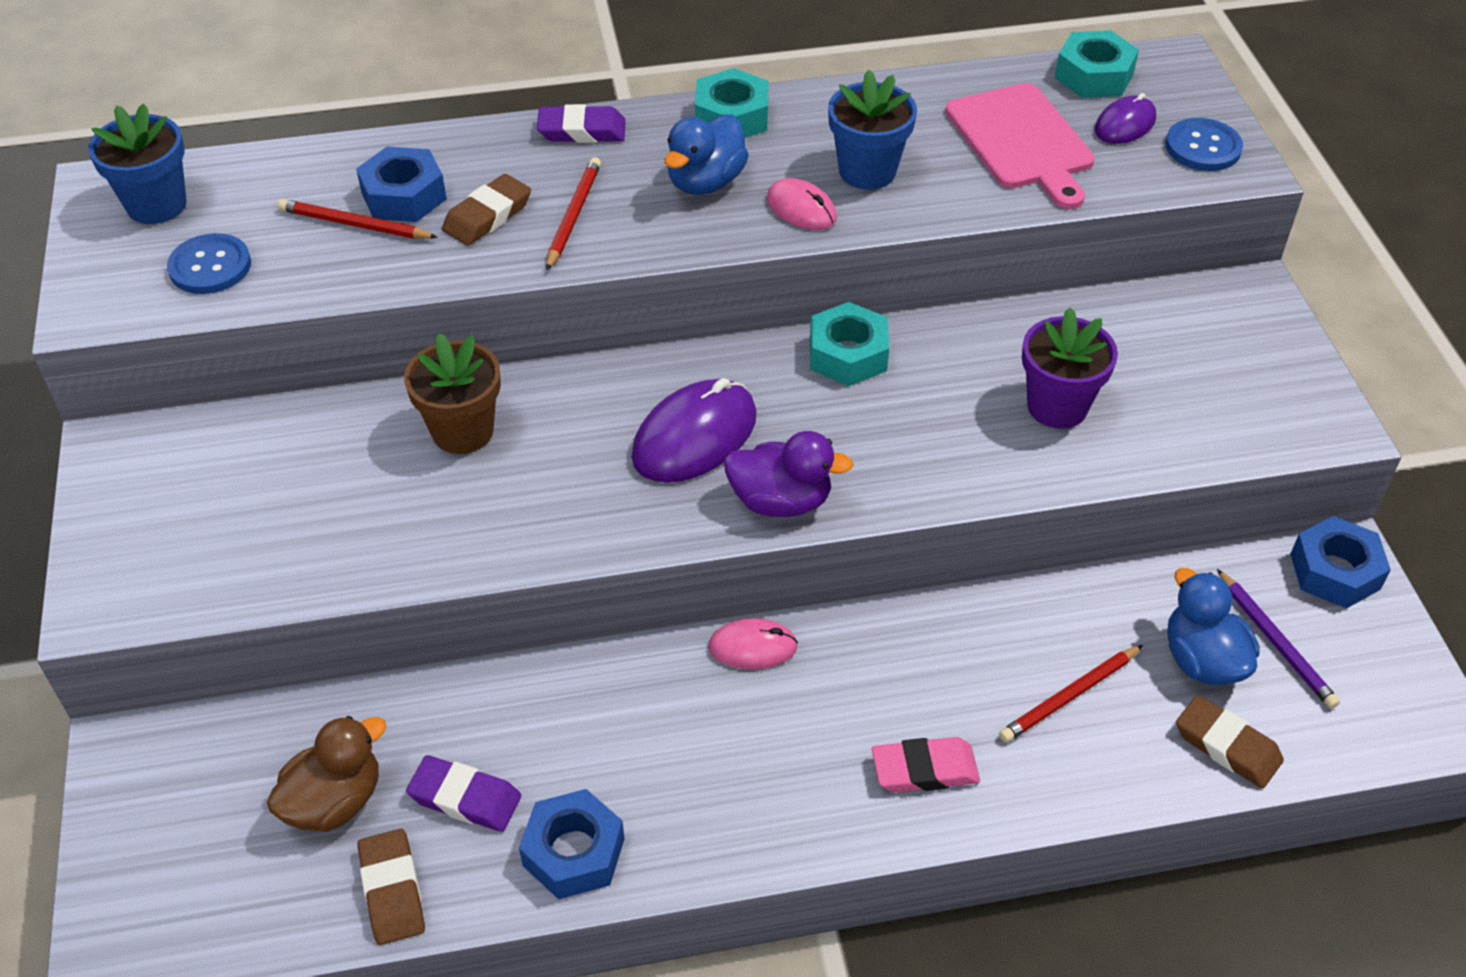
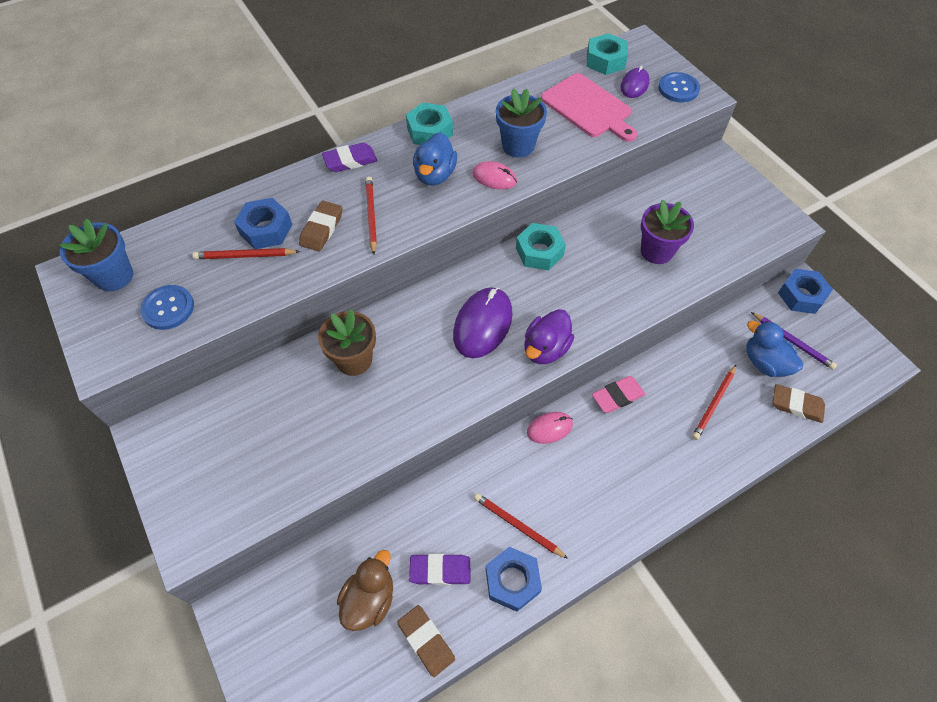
camera: 20 degrees left, 10 degrees up
purple duck [724,431,853,517] -> purple duck turned 135 degrees clockwise [524,309,574,364]
pink eraser [872,737,980,793] -> pink eraser moved to [592,376,646,413]
none -> red pencil [474,493,568,559]

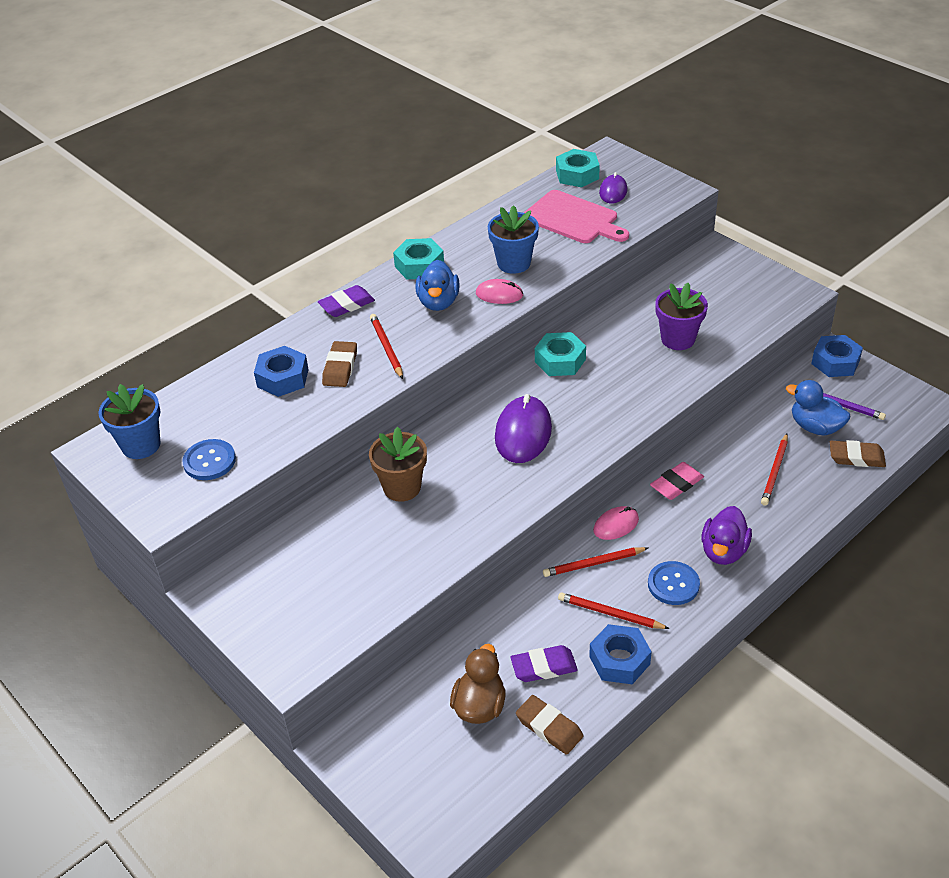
camera: 10 degrees left, 15 degrees down
red pencil [193,248,300,259] -> red pencil moved to [543,547,648,577]
purple duck [524,309,574,364] -> purple duck moved to [701,506,752,565]
blue button [658,72,700,102] -> blue button moved to [648,561,700,605]

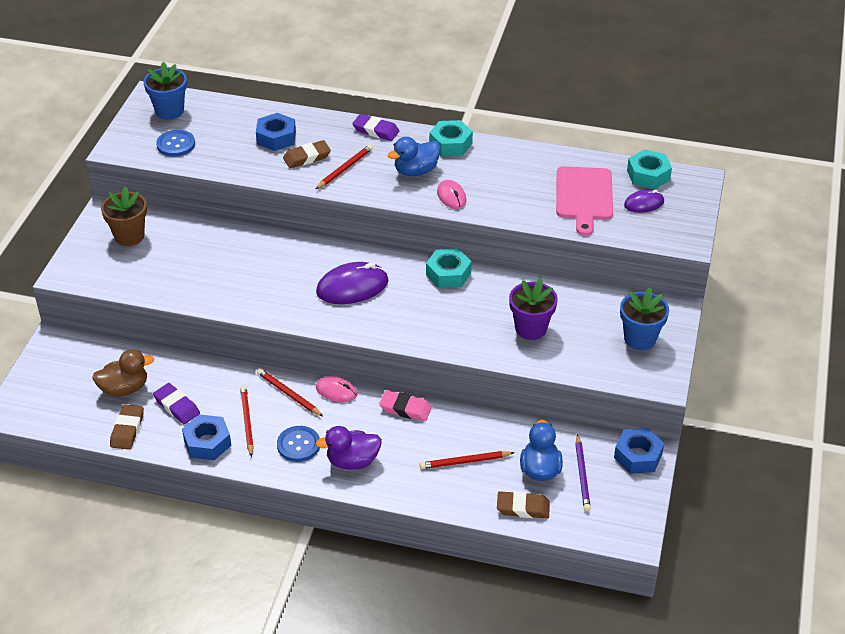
camera: 55 degrees right, 0 degrees up
brown flower pot [369,427,427,502] -> brown flower pot moved to [101,186,147,246]
blue flower pot [488,205,539,274] -> blue flower pot moved to [620,288,669,350]
brown eraser [830,440,886,467] -> brown eraser turned 60 degrees counterclockwise [497,491,550,519]

